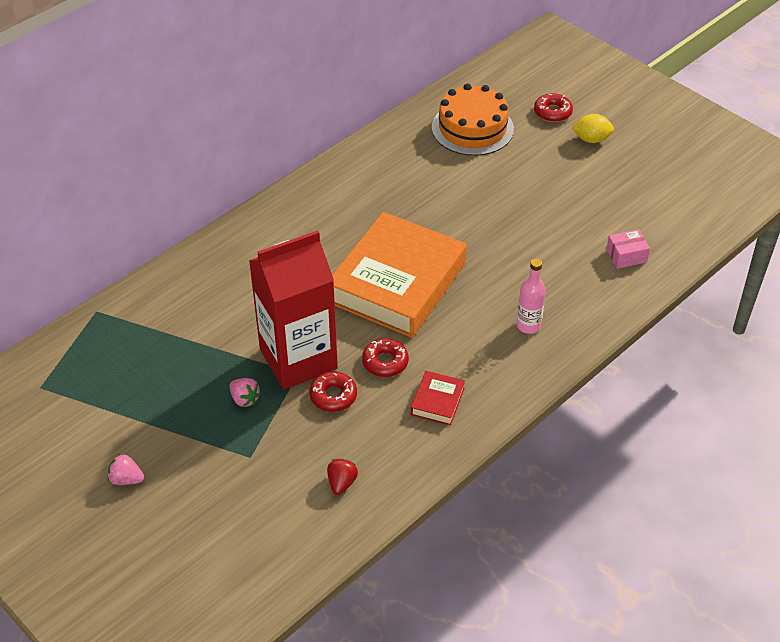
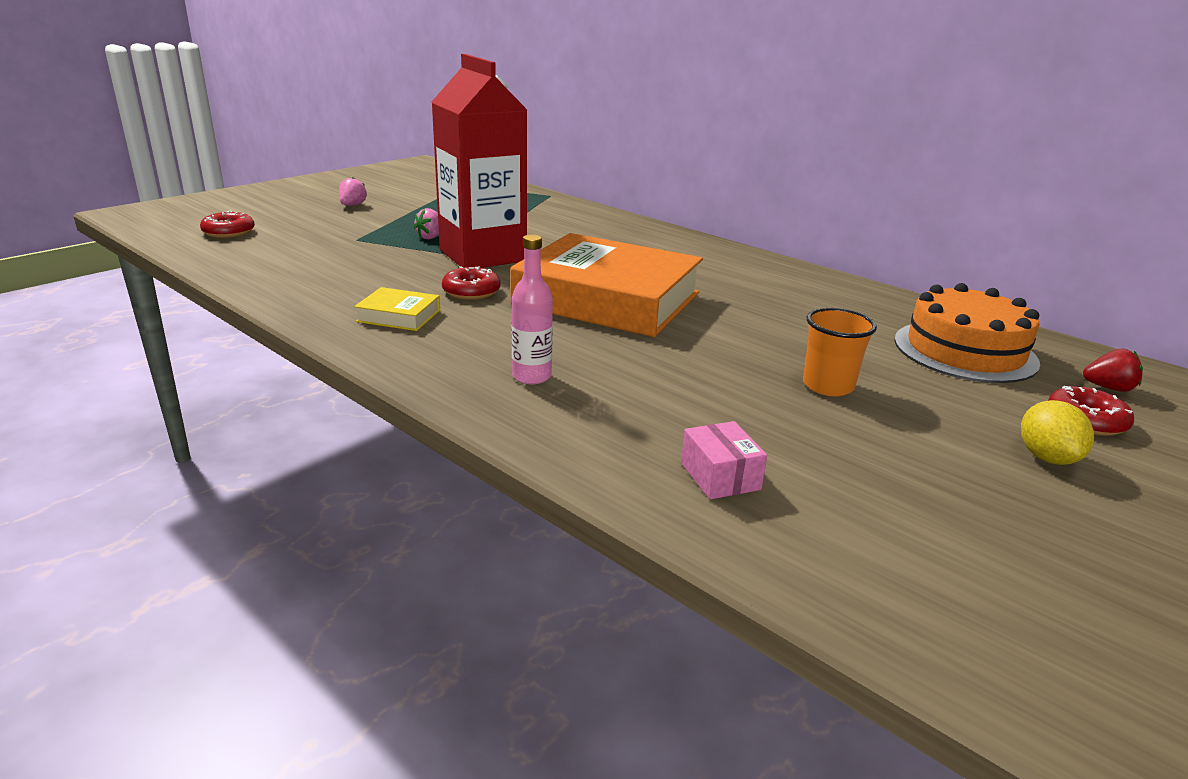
camera: 85 degrees right, 20 degrees down
red donut [309,372,357,412] -> red donut moved to [200,211,255,238]
red strawberry [327,459,358,495] -> red strawberry moved to [1083,349,1143,392]
red book [411,371,465,426] -> yellow book [354,287,440,331]
none -> orange cup [803,308,877,396]

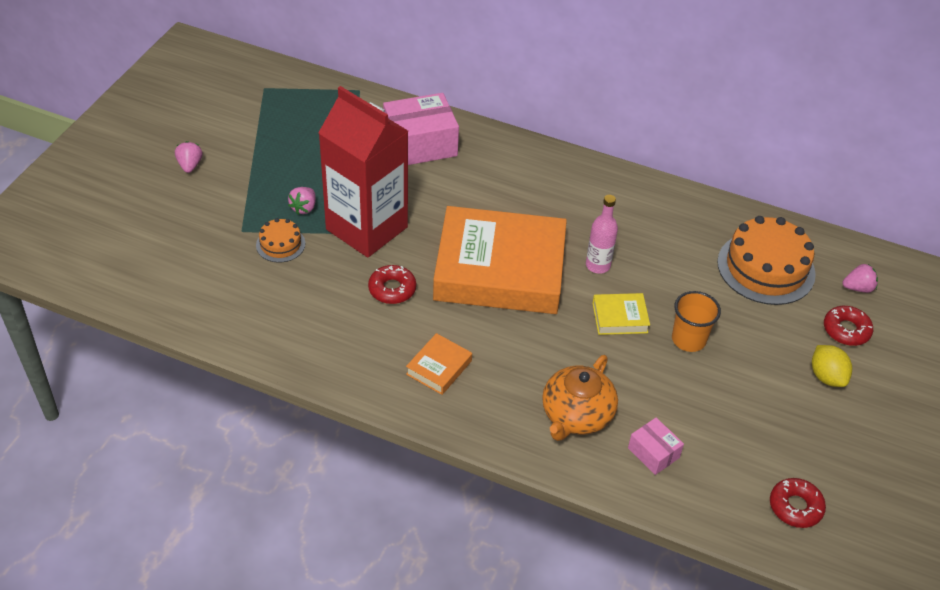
camera: 20 degrees left, 20 degrees up
red donut [200,211,255,238] -> red donut moved to [770,478,826,528]
yellow book [354,287,440,331] -> yellow book moved to [592,293,650,335]
pink bottle [512,235,553,384] -> pink bottle moved to [586,195,618,274]
red strawberry [1083,349,1143,392] -> pink strawberry [843,264,878,293]
none -> orange cake [256,218,305,263]
none -> pink box [383,93,459,165]
none -> orange book [406,333,472,395]
none -> orange teapot [542,355,618,441]

